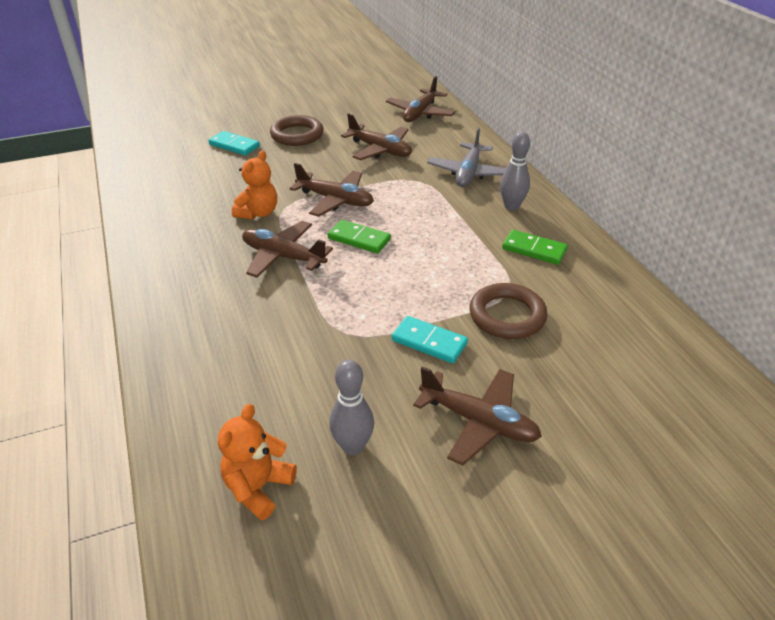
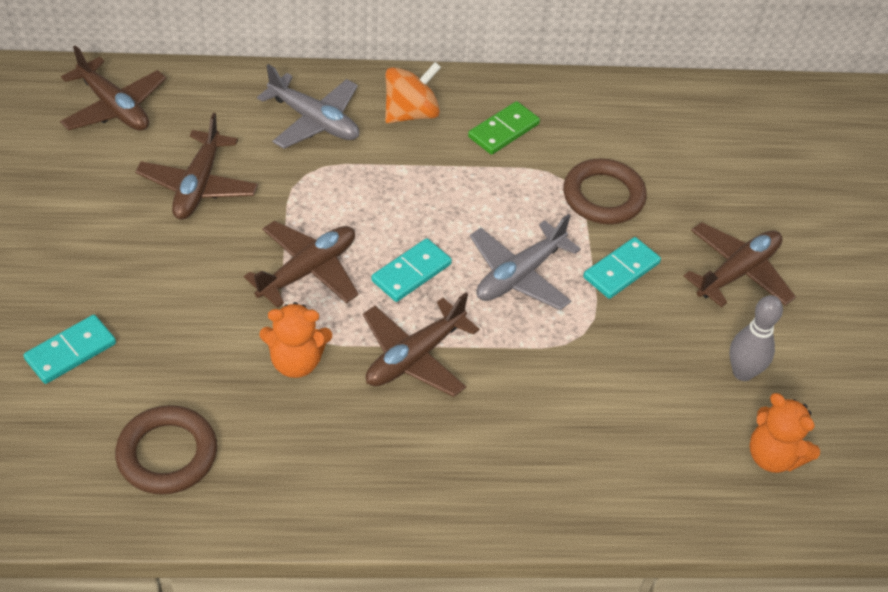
camera: 75 degrees left, 10 degrees up
orange teddy bear [232,150,277,219] -> orange teddy bear turned 135 degrees clockwise [260,302,332,378]
brown ring [270,115,324,146] -> brown ring moved to [115,405,217,495]
green domino [328,220,391,253] -> turquoise domino [371,238,452,302]
brown plane [341,113,412,160] -> brown plane turned 135 degrees clockwise [136,113,258,220]
grey bowling pin [500,132,530,210] -> orange spinning top [385,62,441,123]
none -> grey plane [470,214,581,310]

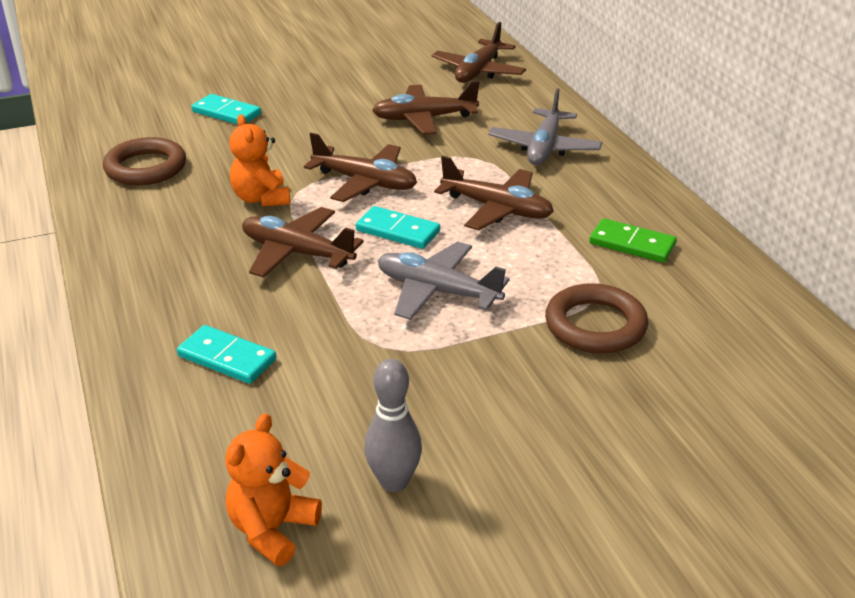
camera: 75 degrees right, 15 degrees down
orange spinning top [385,62,441,123] -> none
turquoise domino [583,237,661,299] -> turquoise domino moved to [177,325,276,384]
brown plane [684,222,796,307] -> brown plane moved to [434,156,554,231]

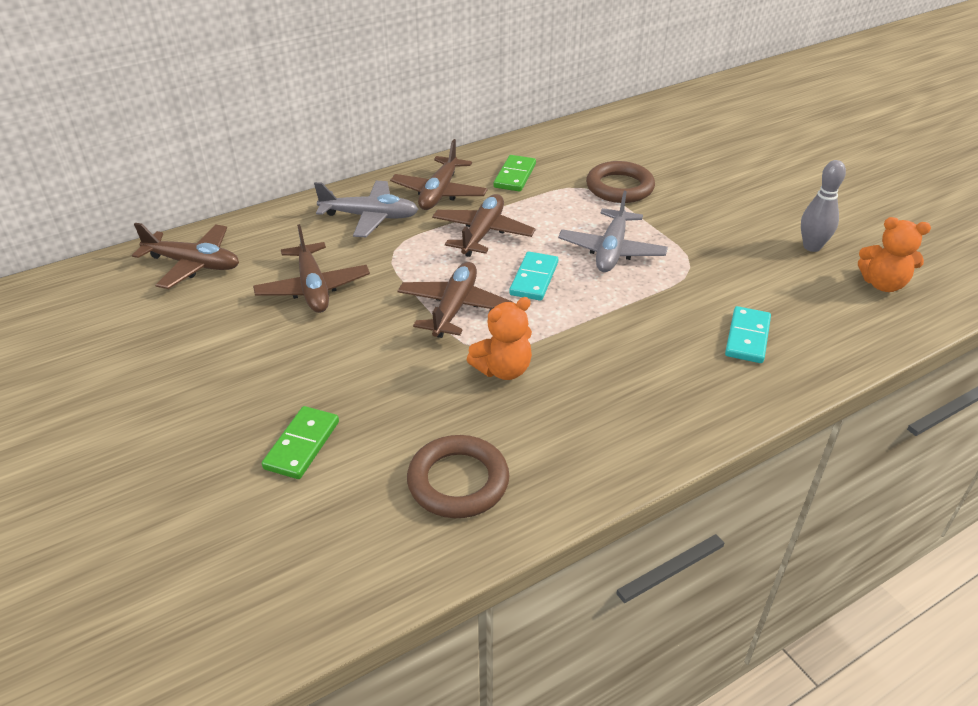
camera: 100 degrees left, 5 degrees up
turquoise domino [192,94,261,125] -> green domino [262,406,339,479]
brown plane [242,207,364,278] -> brown plane moved to [390,139,488,210]

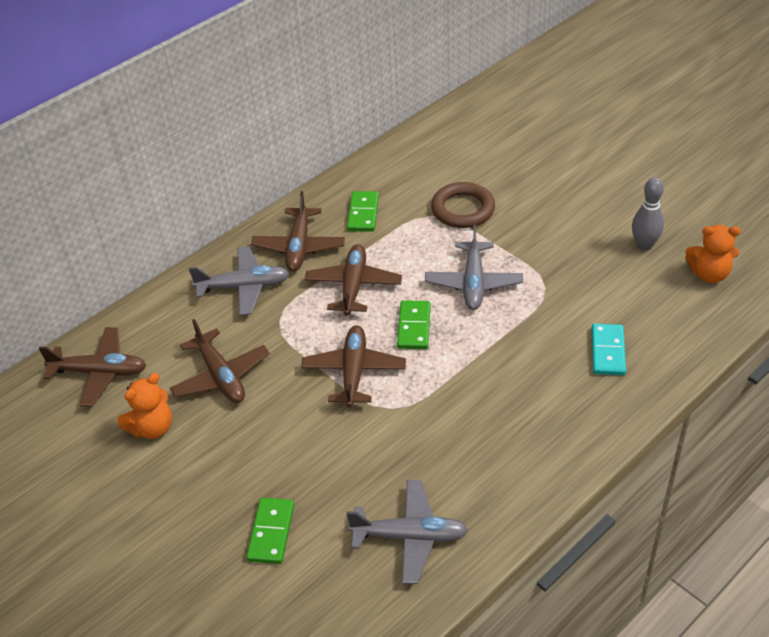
camera: 10 degrees left, 5 degrees up
brown ring [407,435,509,518] -> grey plane [346,480,468,584]
orange teddy bear [467,297,532,380] -> orange teddy bear moved to [117,373,172,439]
turquoise domino [509,252,558,301] -> green domino [397,300,431,349]

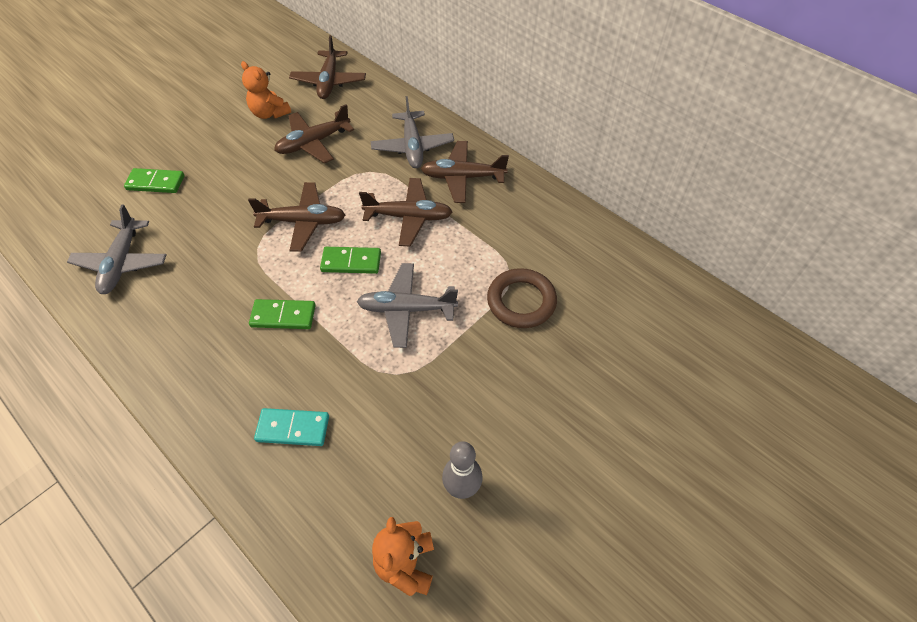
camera: 85 degrees right, 10 degrees up
green domino [347,191,379,232] -> green domino moved to [249,299,316,329]

